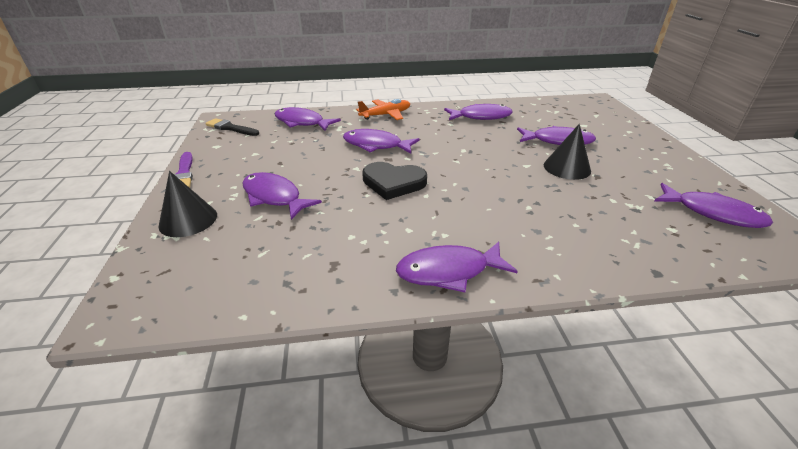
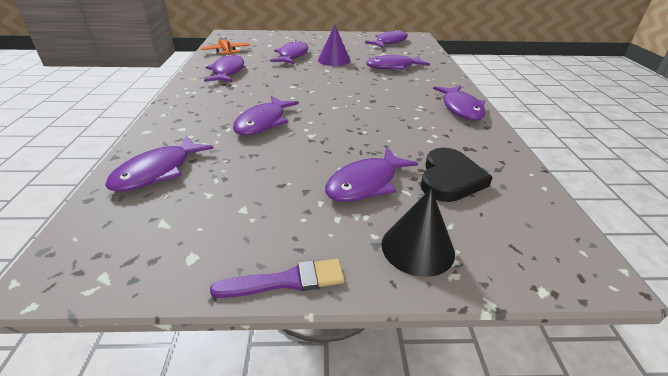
camera: 85 degrees left, 0 degrees up
black brush [205,118,259,136] -> none
orange plane [356,99,410,120] -> orange plane moved to [201,36,250,55]
black heart [362,162,427,200] -> black heart moved to [421,148,493,202]
black cone [544,124,591,180] -> purple cone [318,25,351,66]
none -> purple fish [366,55,430,70]

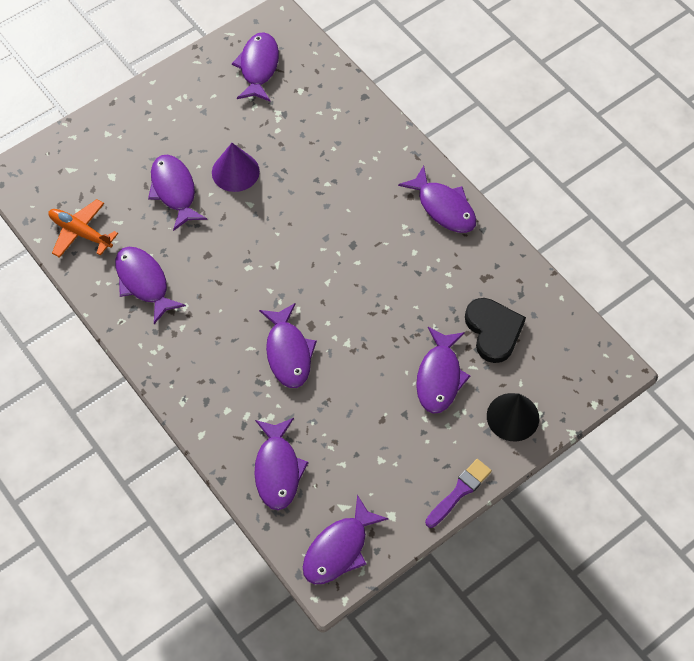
camera: 35 degrees left, 25 degrees up
purple fish [366,55,430,70] -> purple fish moved to [303,495,388,584]

